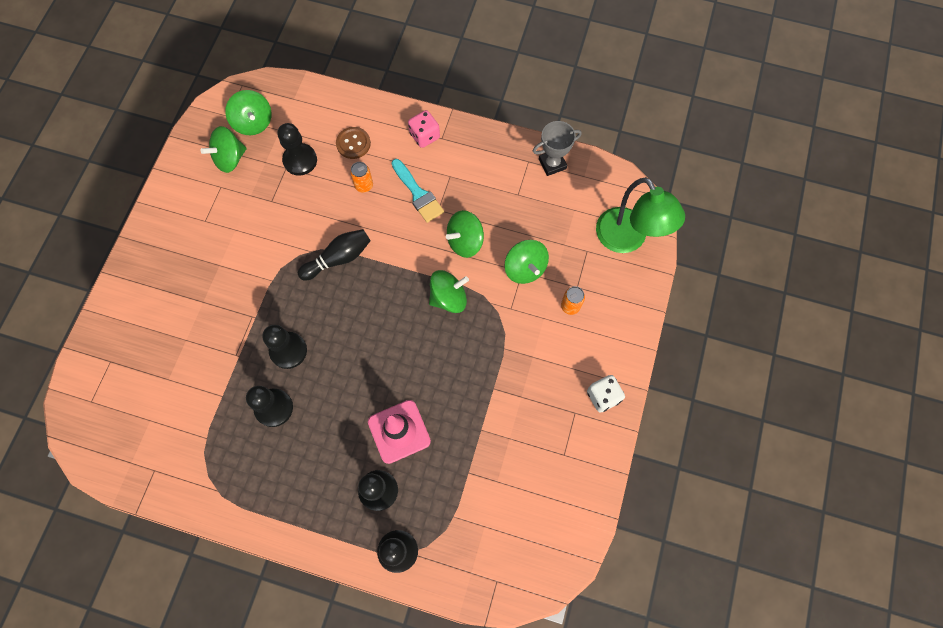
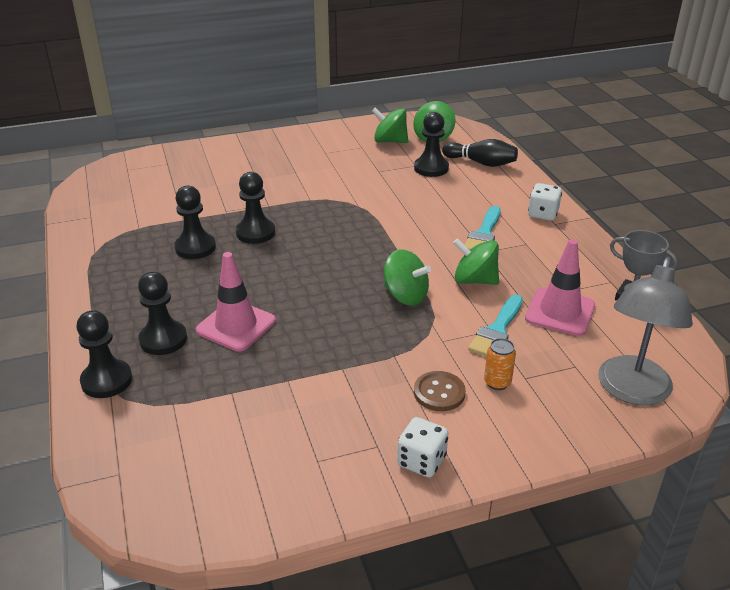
camera: 55 degrees right, 35 degrees down
black bowling pin [298,229,371,281] -> black bowling pin moved to [442,139,518,167]
brown button [336,127,371,159] -> brown button moved to [414,371,466,411]
orange can [350,162,373,193] -> none
pink dice [408,110,440,148] -> white dice [528,183,562,221]
green spinning top [505,240,549,284] -> turquoise brush [468,294,523,357]
green lamp [596,177,685,253] -> grey lamp [598,257,693,406]
none -> pink traffic cone [525,239,595,336]

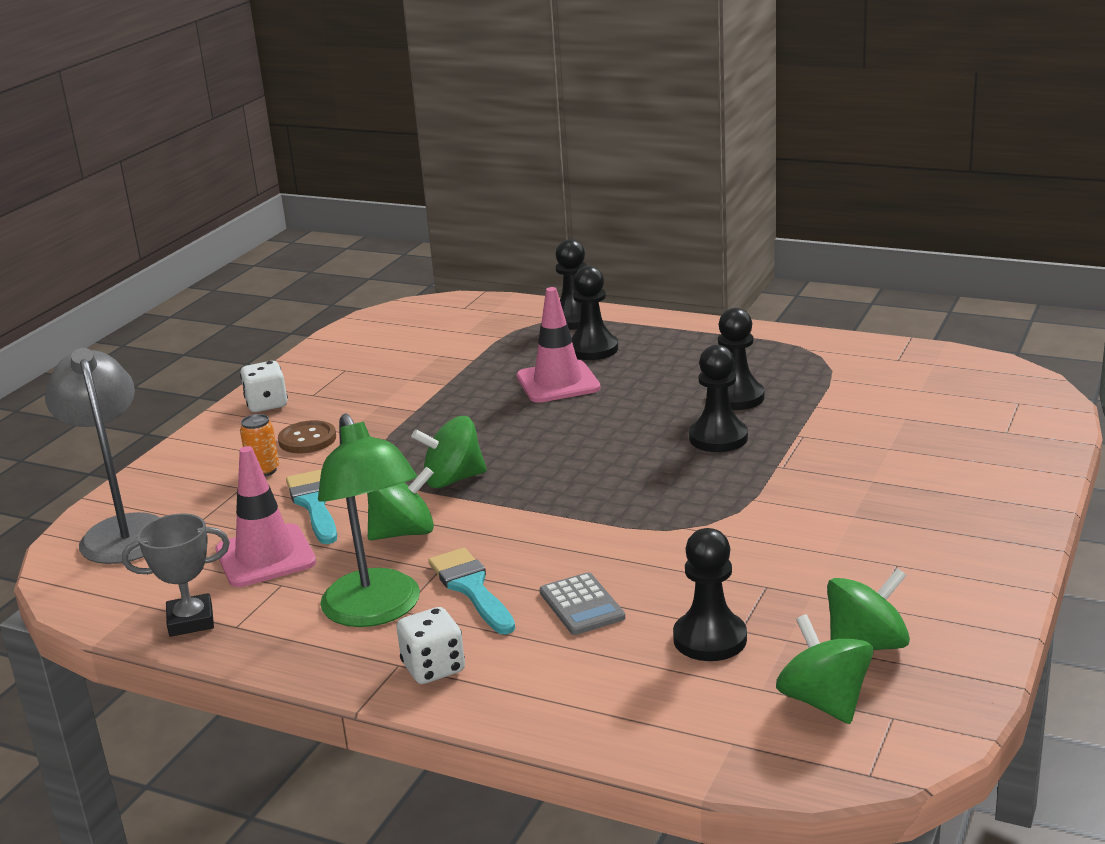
camera: 135 degrees right, 10 degrees down
black bowling pin [442,139,518,167] -> none
none -> green lamp [318,414,420,627]
none -> grey calculator [540,572,625,635]

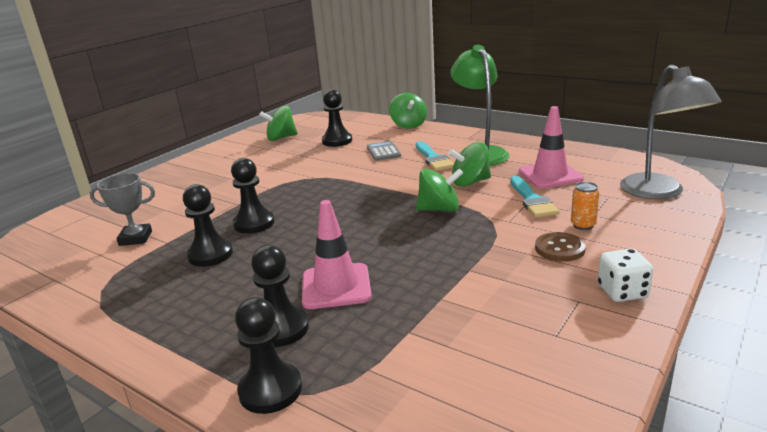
camera: 170 degrees left, 0 degrees up
grey trophy [122,514,230,637] -> grey trophy moved to [90,173,155,246]
white dice [396,607,465,684] -> none
green spinning top [776,614,873,724] -> green spinning top moved to [389,93,427,129]

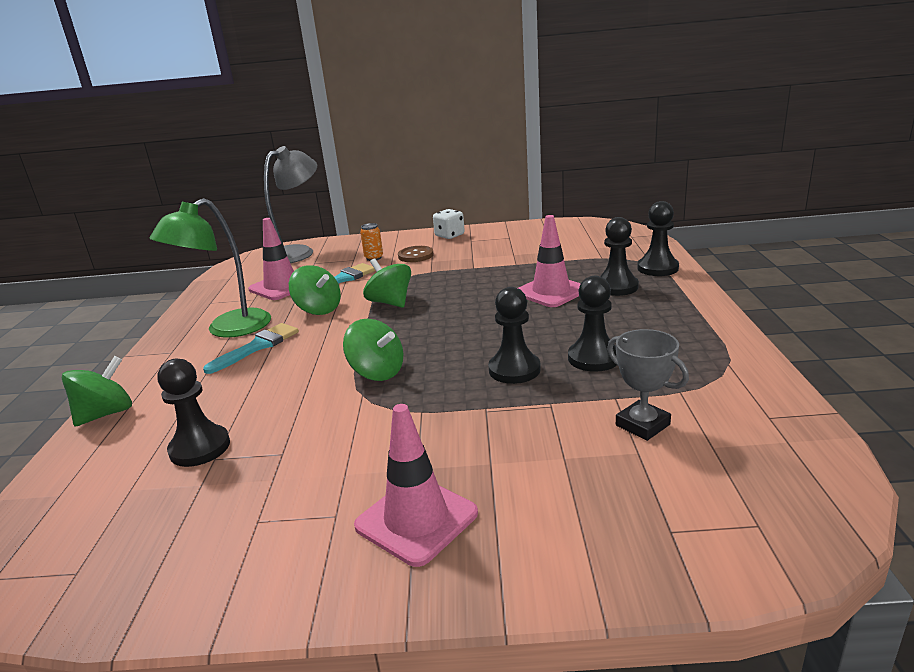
camera: 125 degrees left, 0 degrees up
green spinning top [259,106,298,141] -> green spinning top moved to [343,319,404,381]
grey calculator [367,141,401,161] -> none
none -> pink traffic cone [354,404,478,567]

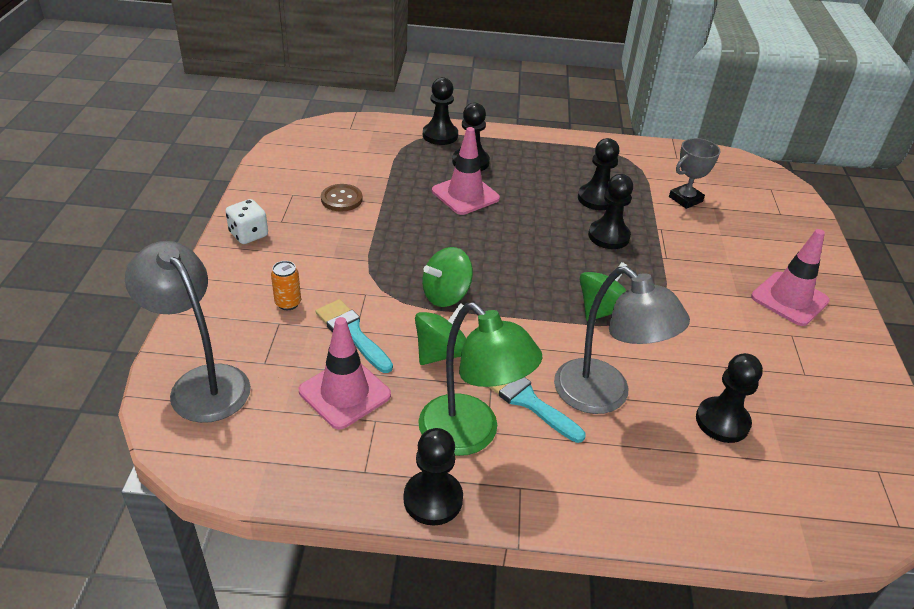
camera: 90 degrees left, 15 degrees up
green spinning top [62,356,132,426] -> none
brown button [398,246,434,262] -> brown button moved to [321,184,363,212]
none -> black pawn [404,428,463,525]
none -> grey lamp [554,266,690,414]

